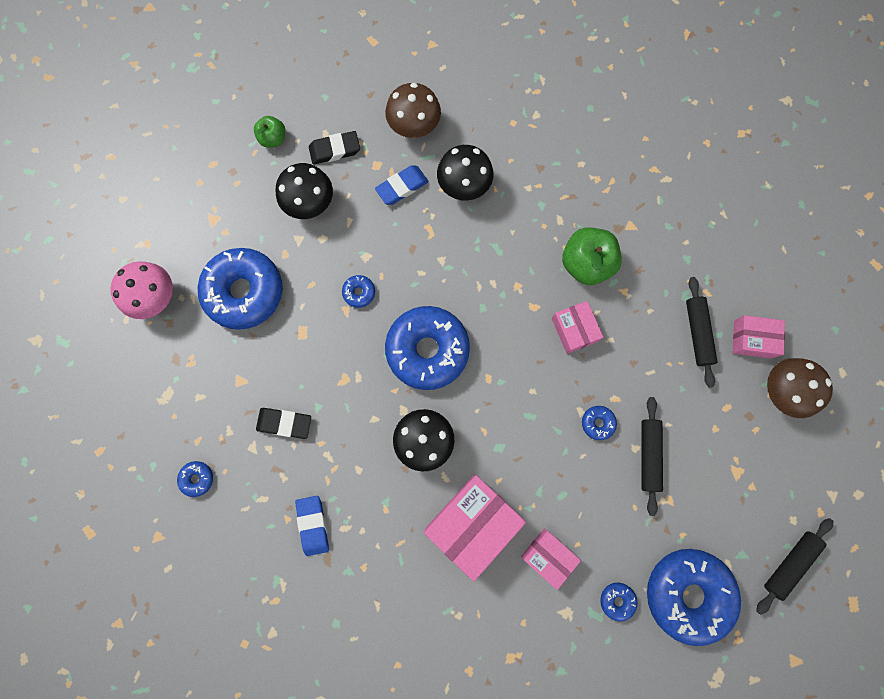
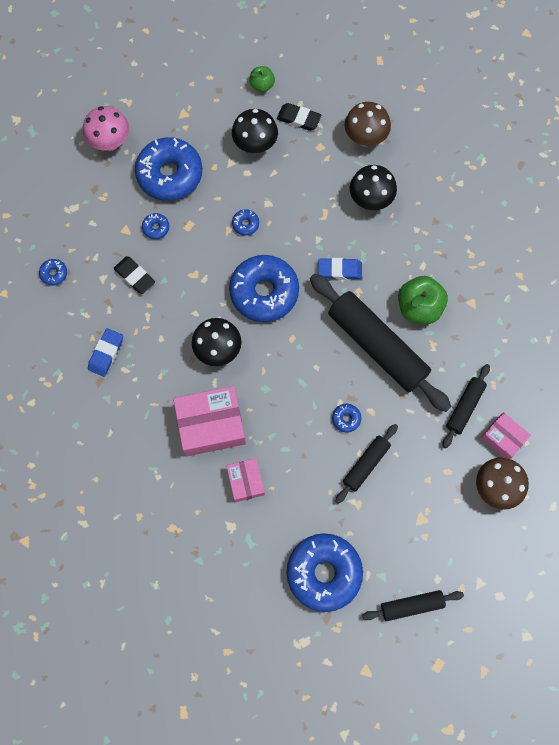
camera: 35 degrees right, 5 degrees down
blue eraser [375,165,428,205] -> blue eraser moved to [318,258,362,280]
pink box [552,301,603,354] -> black rolling pin [310,274,452,412]
blue donut [600,583,637,621] -> blue donut moved to [142,213,169,239]

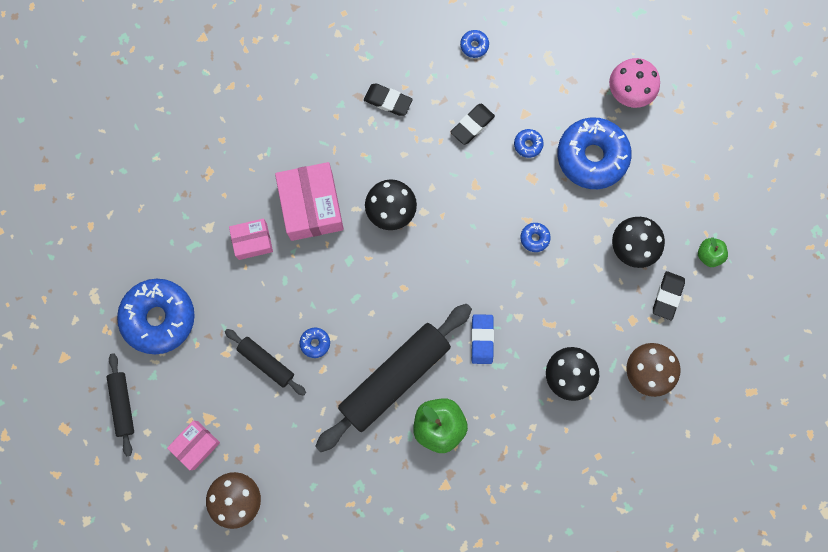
camera: 90 degrees right, 5 degrees up
blue eraser [88,328,123,377] -> black eraser [364,84,413,116]
blue donut [229,255,299,322] -> none
black rolling pin [443,364,490,448] -> none
pink box [480,412,531,459] -> pink box moved to [167,421,220,470]

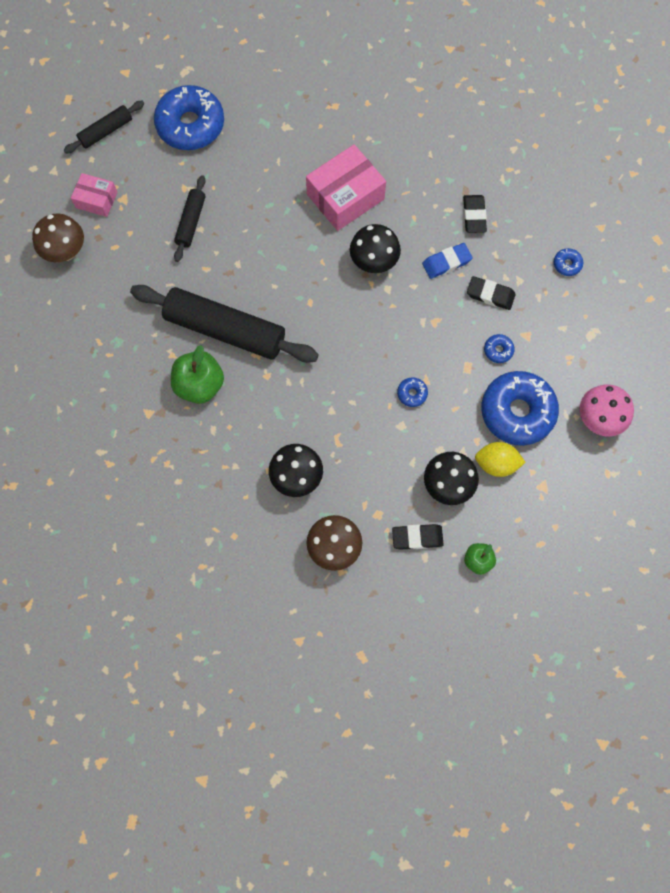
camera: 65 degrees right, 5 degrees down
pink box [229,219,273,260] -> none
blue donut [299,327,330,358] -> none
blue eraser [471,314,494,364] -> blue eraser moved to [422,243,473,279]
none -> yellow lemon [475,442,526,477]

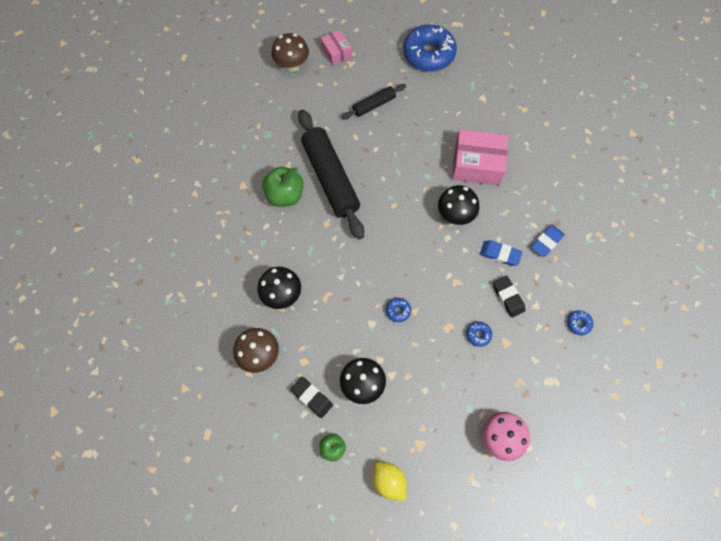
camera: 45 degrees right, 5 degrees down
black rolling pin [64,101,144,154] -> none
black eraser [463,195,487,233] -> blue eraser [531,225,565,257]
yellow lemon [475,442,526,477] -> yellow lemon moved to [373,462,407,501]
blue donut [481,371,559,446] -> none

